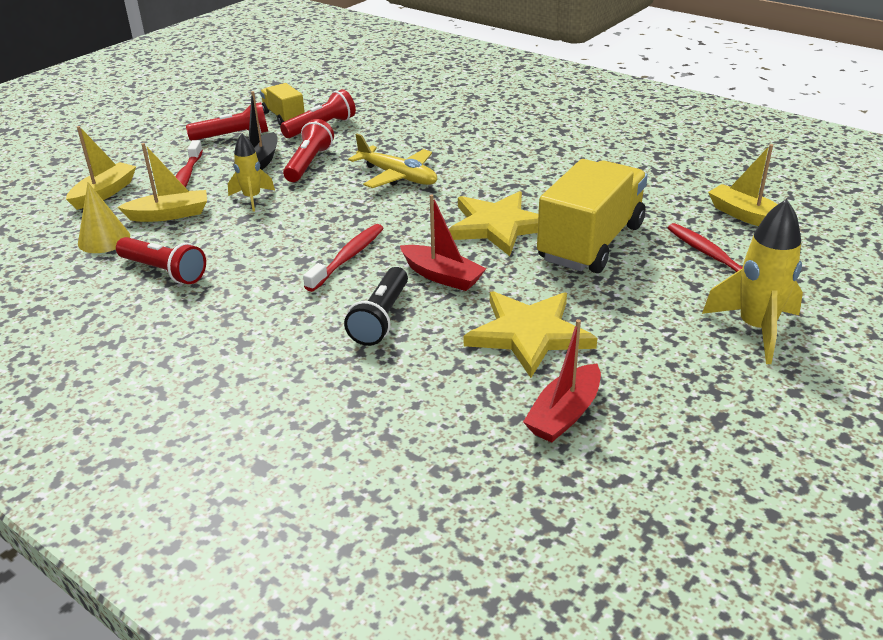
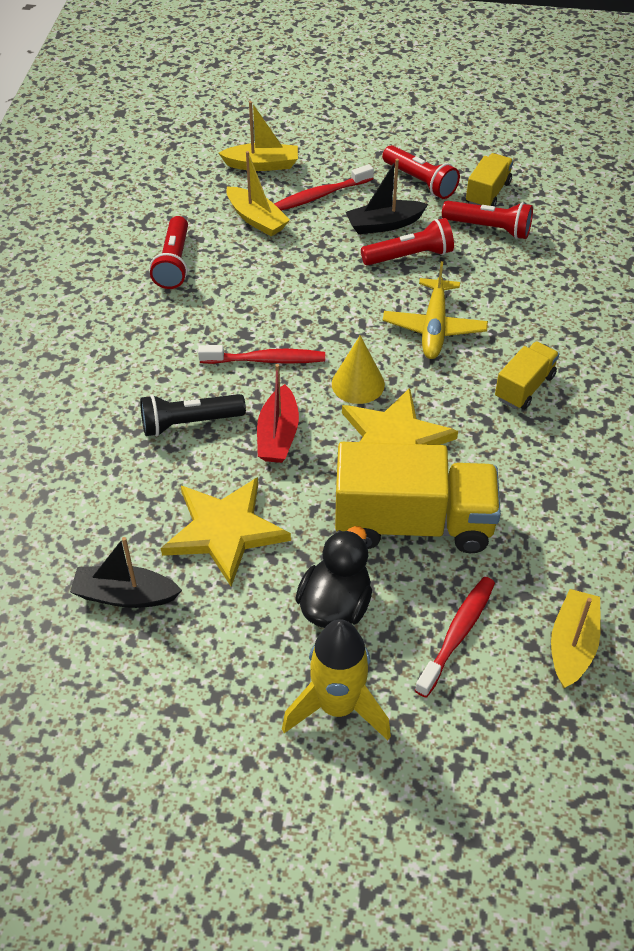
camera: 60 degrees right, 15 degrees up
yellow cone [78,182,130,253] -> yellow cone moved to [332,335,385,404]
yellow rocket [228,134,275,212] -> none
red boat [523,319,601,443] -> black boat [70,537,182,608]
none -> black duck [295,526,372,628]
none -> yellow truck [495,341,559,410]

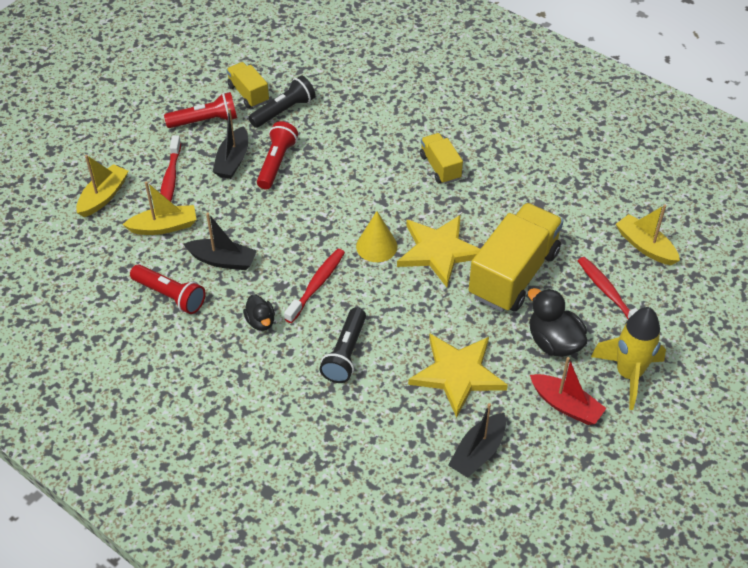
camera: 60 degrees left, 0 degrees up
red boat [257,364,299,463] -> red boat moved to [530,357,606,425]
yellow plane [383,261,488,359] -> none
red flashlight [442,201,533,239] -> black flashlight [248,75,315,128]
none -> black boat [183,213,257,270]
none -> black duck [243,294,275,331]

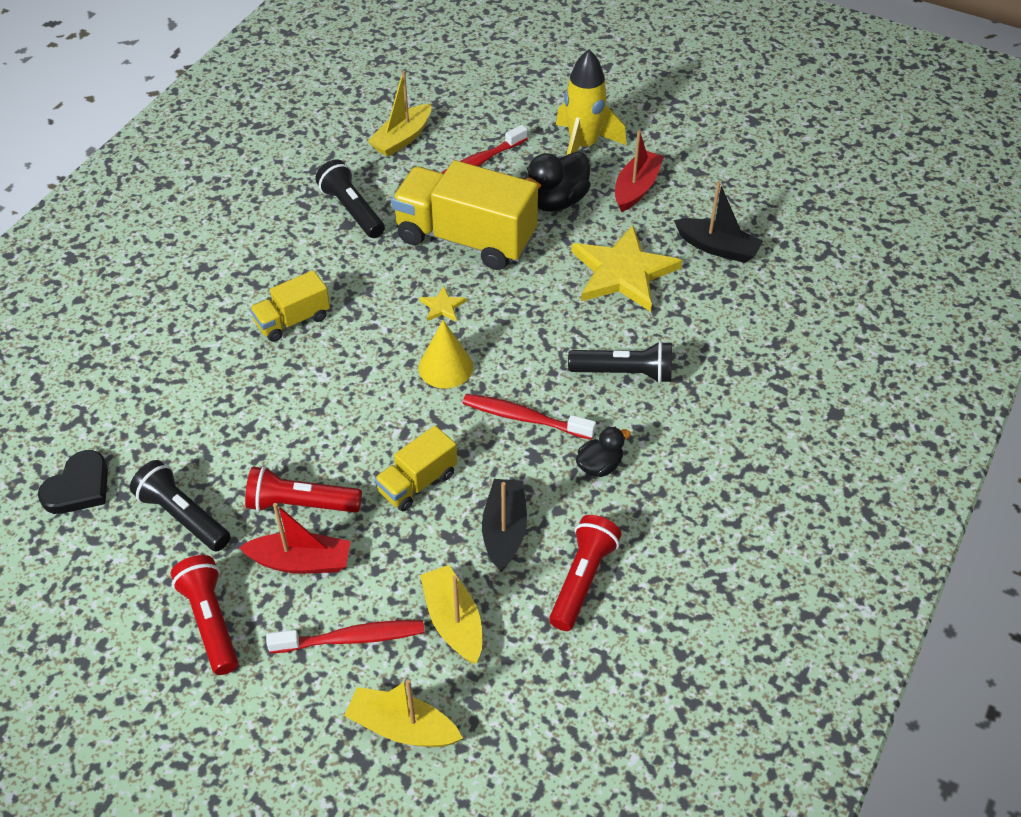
camera: 100 degrees left, 0 degrees up
black boat [213,108,248,179] -> red boat [239,503,350,574]
yellow truck [226,62,269,108] -> yellow truck moved to [374,426,457,511]
yellow star [397,215,480,287] -> yellow star [419,286,467,322], size x0.41
none -> black heart [38,450,108,514]
none -> black flashlight [315,159,385,238]

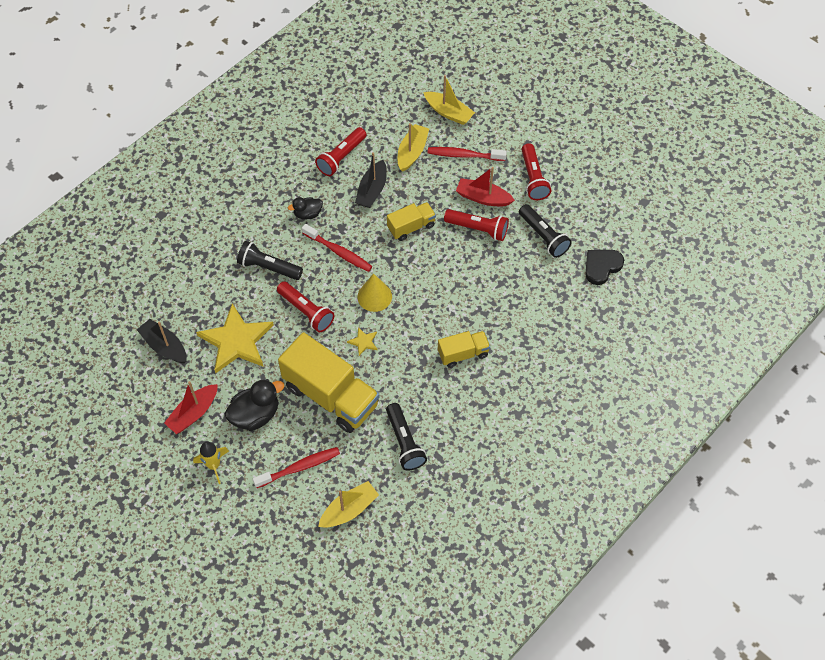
camera: 165 degrees left, 10 degrees up
yellow boat [420,565,482,663] -> yellow boat turned 150 degrees counterclockwise [398,123,429,172]
yellow rocket [556,49,627,155] -> yellow rocket [193,442,229,484], size x0.61
none -> red flashlight [277,281,334,332]

